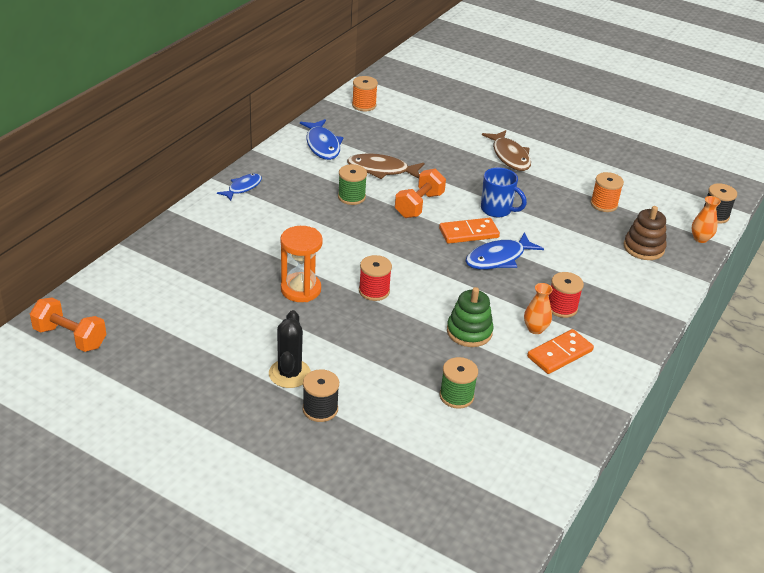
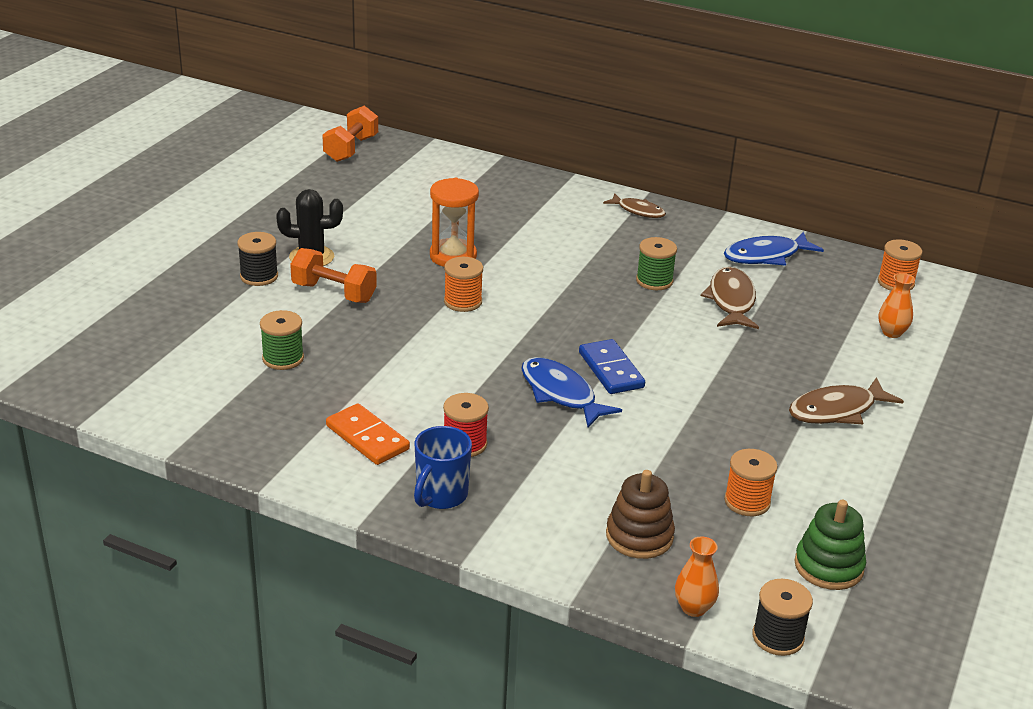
camera: 85 degrees right, 5 degrees down
blue fish [217,173,262,201] -> brown fish [603,193,666,218]
red spool [359,255,392,301] -> orange spool [444,257,483,312]
orange dumbbell [395,168,446,218] -> orange dumbbell moved to [290,248,377,303]
orange domino [439,218,500,244] -> blue domino [579,339,645,394]
green stacking toy [447,287,494,347] -> green stacking toy moved to [794,500,866,590]
blue mug [481,168,527,217] -> blue mug moved to [414,426,472,509]
orange vase [524,283,553,334] -> orange vase moved to [878,273,915,338]

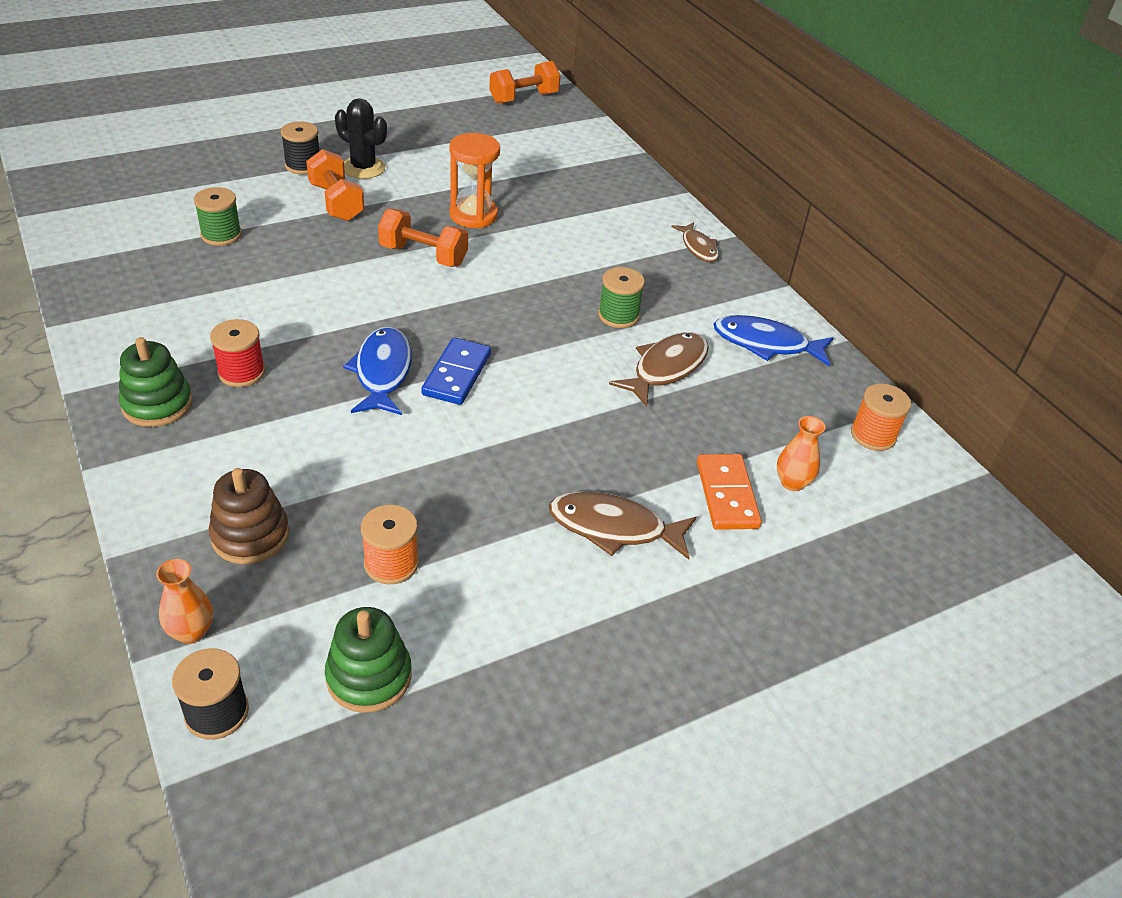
camera: 35 degrees right, 10 degrees up
orange domino [326,403,410,465] -> orange domino moved to [697,454,762,530]
blue mug [414,426,472,509] -> green stacking toy [119,337,193,427]
orange spool [444,257,483,312] -> orange dumbbell [378,209,468,267]

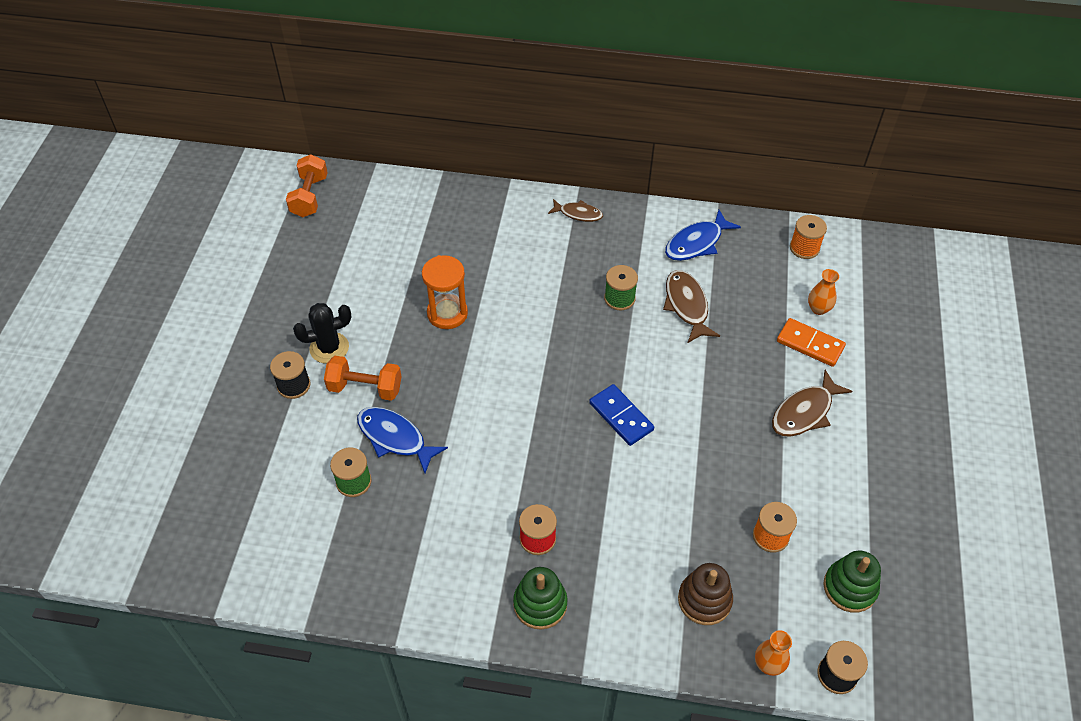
camera: 50 degrees left, 10 degrees up
blue fish [343,326,412,415] -> blue fish moved to [357,407,448,473]
orange dumbbell [378,209,468,267] -> none

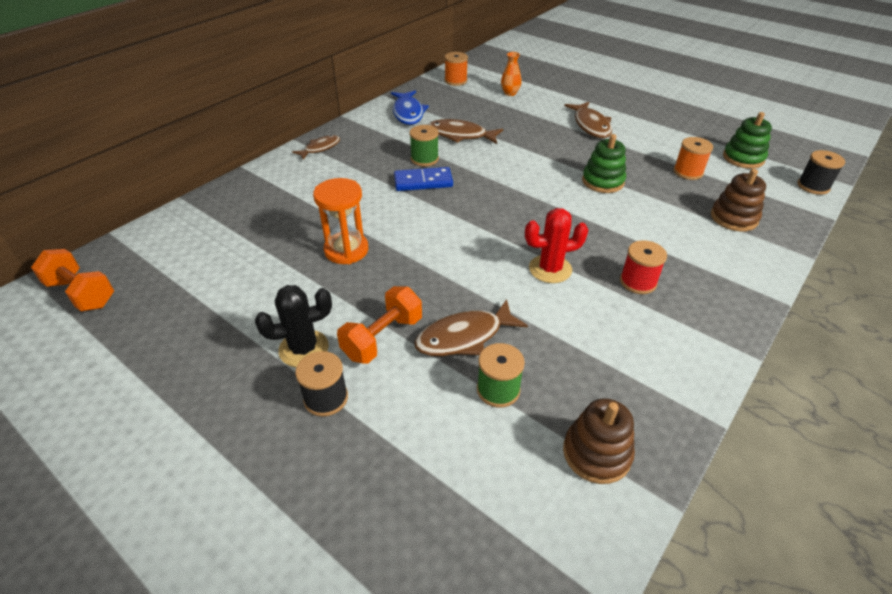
camera: 60 degrees left, 10 degrees down
black cactus [293,303,351,364] -> black cactus turned 60 degrees clockwise [255,285,332,367]
blue fish [357,407,448,473] -> brown fish [414,299,528,356]
green stacking toy [513,567,567,630] -> green stacking toy moved to [582,134,626,193]
blue domino [589,384,654,446] -> blue domino moved to [394,167,453,191]
orange vase [755,630,792,676] -> none
orange domino [777,318,846,367] -> none
none -> red cactus [525,208,588,283]
none -> brown stacking toy [563,398,635,484]

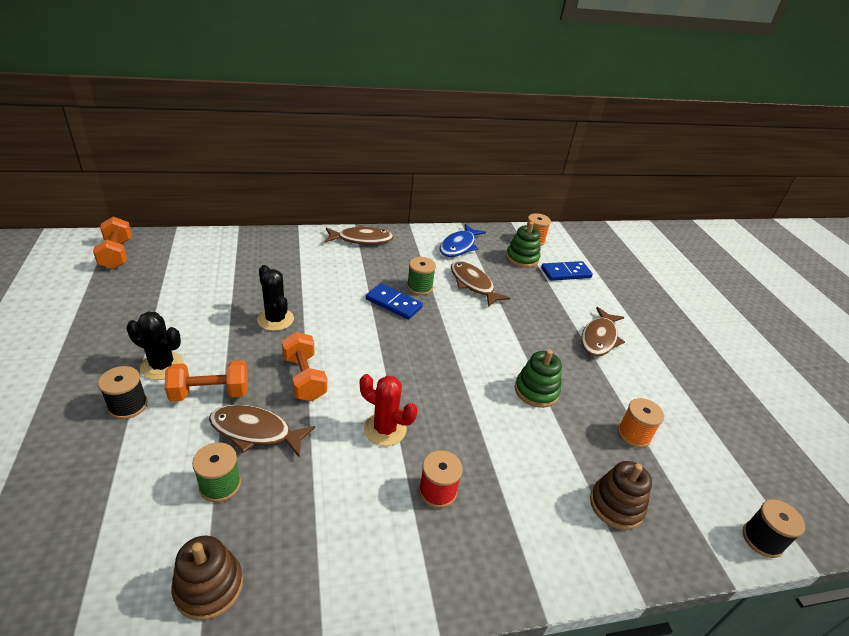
camera: 35 degrees right, 5 degrees down
brown fish [292,135,340,160] -> brown fish [324,225,394,245], size x1.54
orange hourglass [313,178,368,264] -> black cactus [257,265,294,331]
orange vase [501,52,522,96] -> blue domino [541,261,593,281]
green stacking toy [723,112,772,169] -> green stacking toy moved to [506,222,540,268]
none -> orange dumbbell [282,332,327,401]

